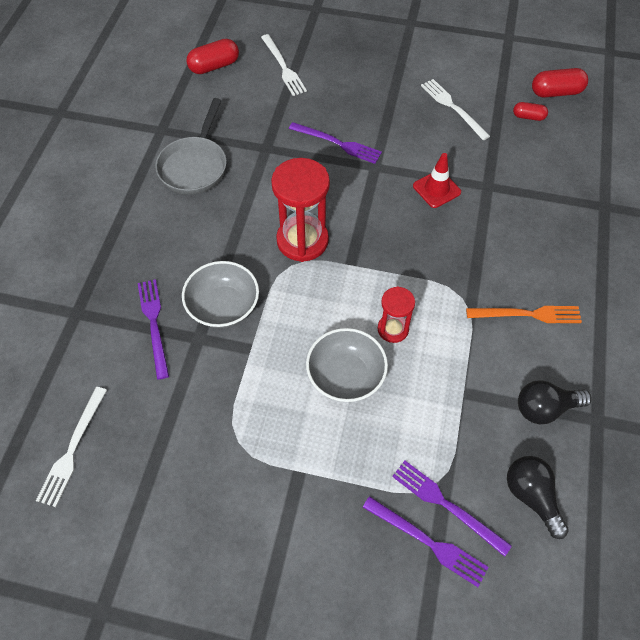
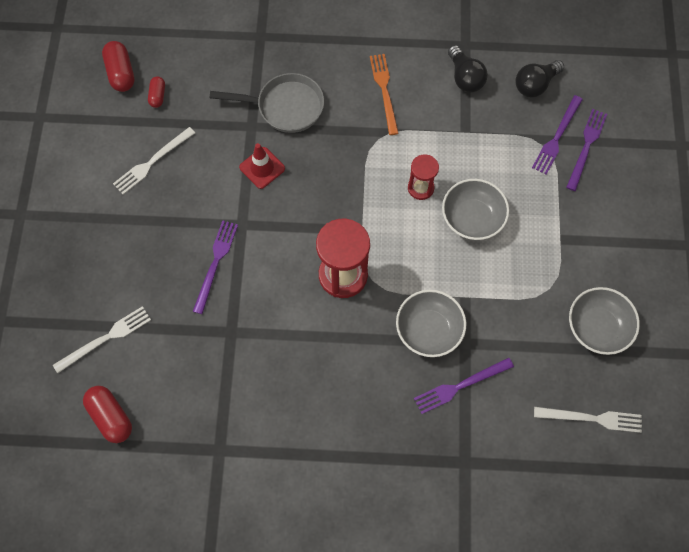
camera: 100 degrees left, 10 degrees up
grey pan [155,98,227,195] -> grey pan moved to [210,73,324,133]
none -> grey bowl [569,287,640,355]

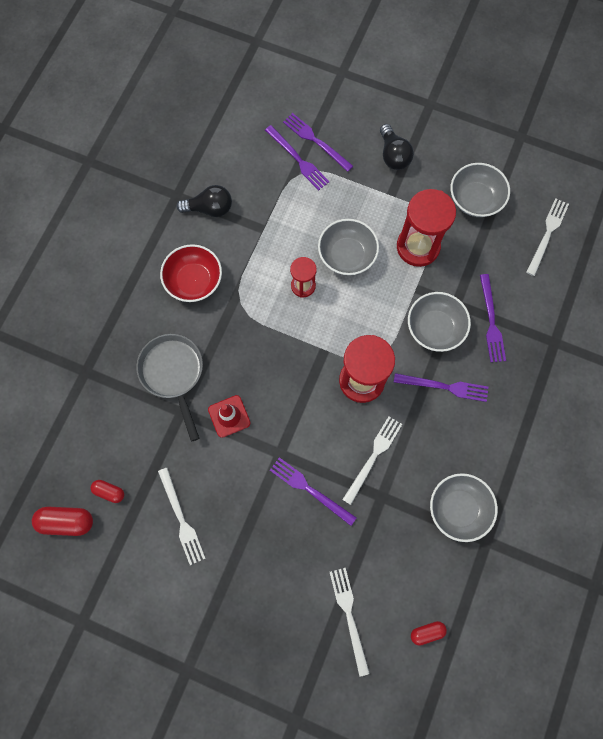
camera: 70 degrees left, 5 degrees up
red capsule [83,386,132,443] -> red capsule [411,621,447,646], size x0.60
grey pan [210,73,324,133] -> grey pan turned 45 degrees counterclockwise [136,334,203,442]
orange fork [370,54,399,135] -> red bowl [160,244,222,302]
black light bulb [515,60,564,97] -> black light bulb moved to [380,124,414,170]
none -> white fork [342,417,402,505]
none -> purple fork [394,373,488,402]
none -> red hourglass [397,189,456,267]
none -> grey bowl [430,473,498,542]

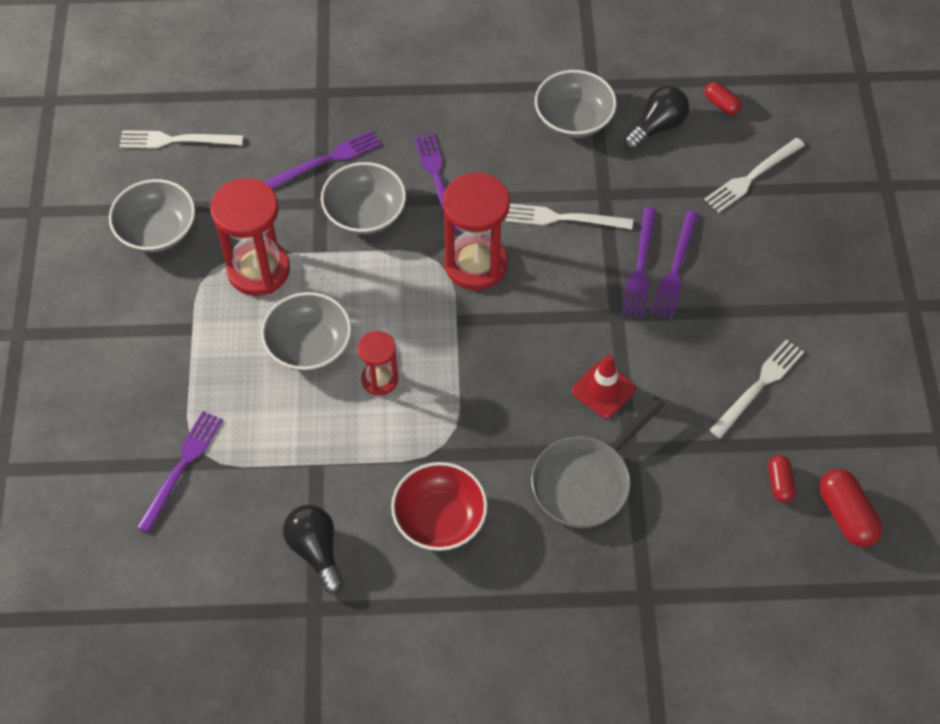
camera: 115 degrees left, 15 degrees down
purple fork [283,113,353,172] -> purple fork moved to [650,211,699,319]
black light bulb [380,124,414,170] -> black light bulb moved to [624,86,689,150]

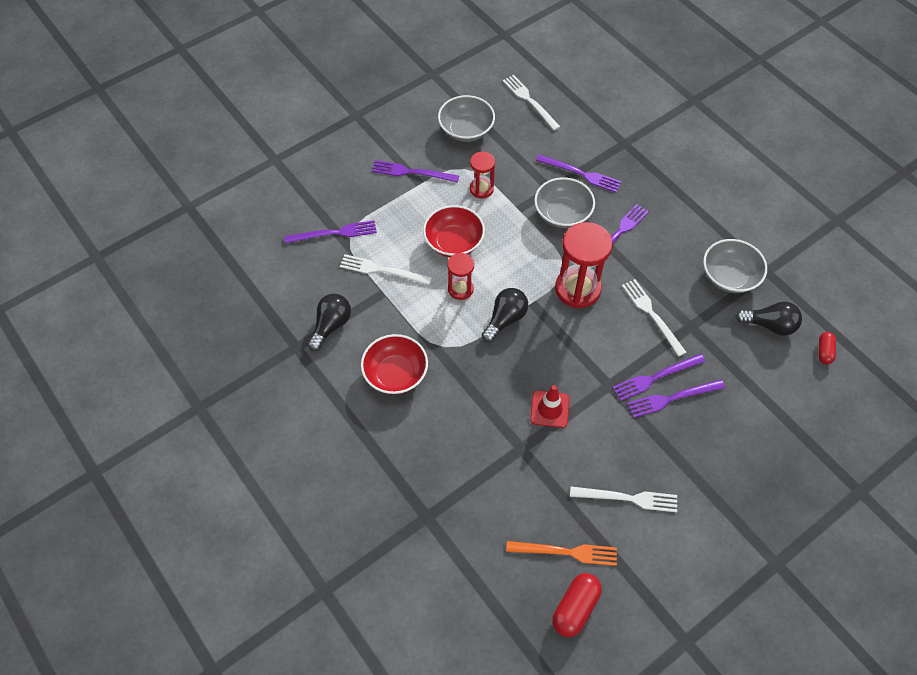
camera: 55 degrees right, 0 degrees up
red hourglass [210,178,290,296] -> red hourglass [470,152,495,198], size x0.56
grey bowl [261,292,351,371] -> red bowl [423,205,485,257]
grey pan [531,397,665,528] -> none
white fork [704,138,805,213] -> white fork moved to [340,254,432,285]
red capsule [768,455,796,503] -> orange fork [506,541,617,566]
none -> purple fork [372,160,459,183]
none -> black light bulb [482,288,528,342]

